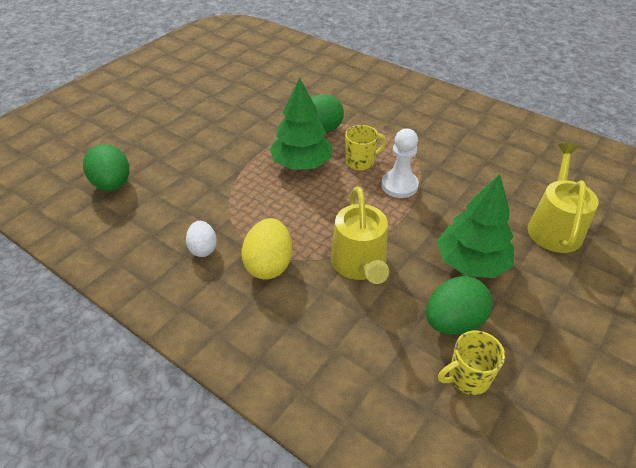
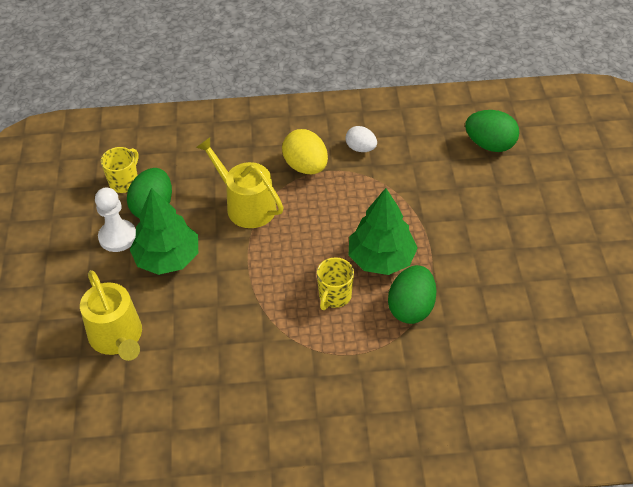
camera: 140 degrees right, 5 degrees up
white pawn [381,128,419,198] -> white pawn moved to [95,187,136,252]

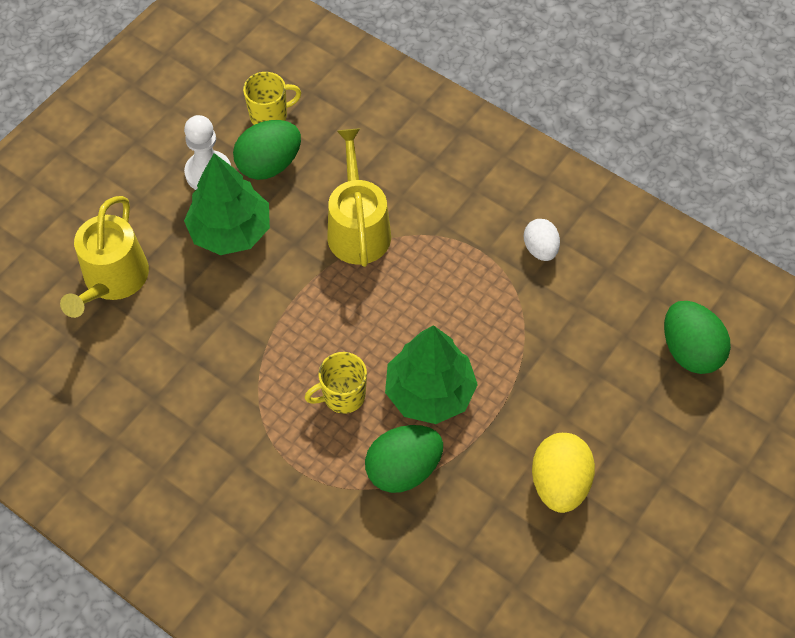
camera: 40 degrees right, 10 degrees up
yellow egg [282,129,328,174] -> yellow egg moved to [532,433,595,513]

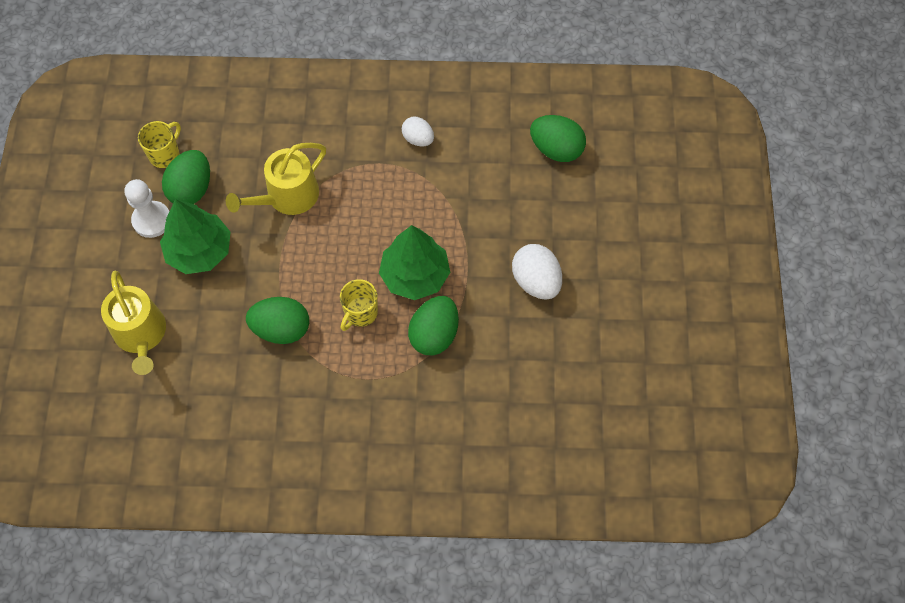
camera: 35 degrees left, 5 degrees up
yellow watering can [327,129,391,267] -> yellow watering can turned 90 degrees counterclockwise [226,143,326,215]
yellow egg [532,433,595,513] -> white egg [512,244,562,300]
none -> green egg [246,297,309,344]

